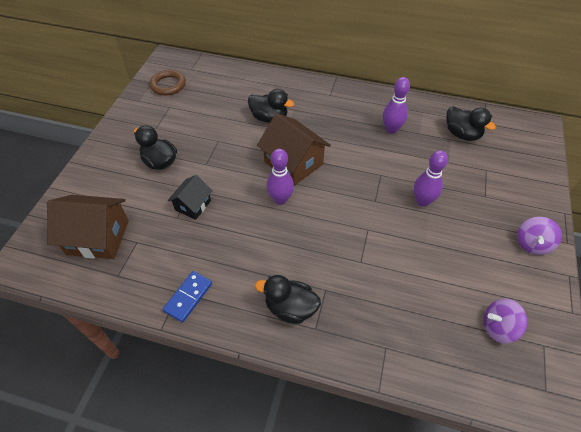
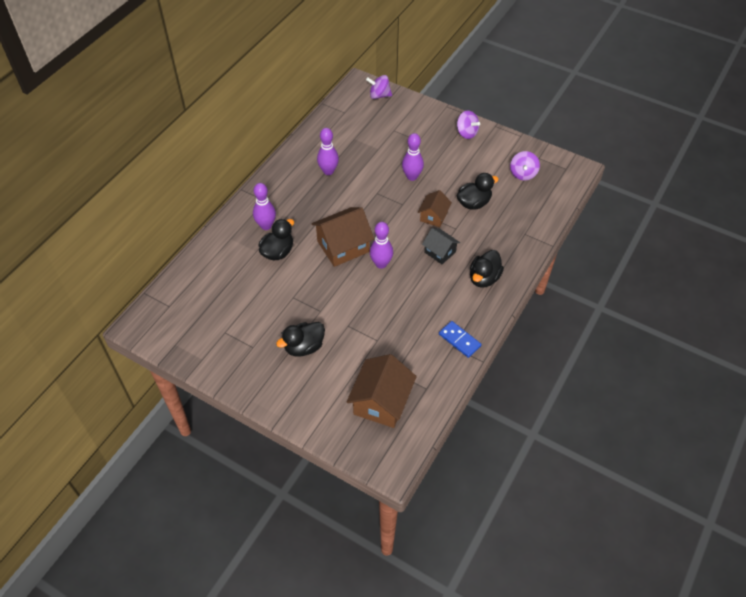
camera: 75 degrees left, 0 degrees up
brown ring [149,70,186,95] -> none
black house [168,175,213,220] -> black house moved to [422,228,460,264]
black duck [446,106,496,141] -> black duck moved to [457,173,499,210]
none -> purple bowling pin [253,183,276,230]
none -> purple spinning top [366,75,392,99]
none -> brown house [418,190,452,227]

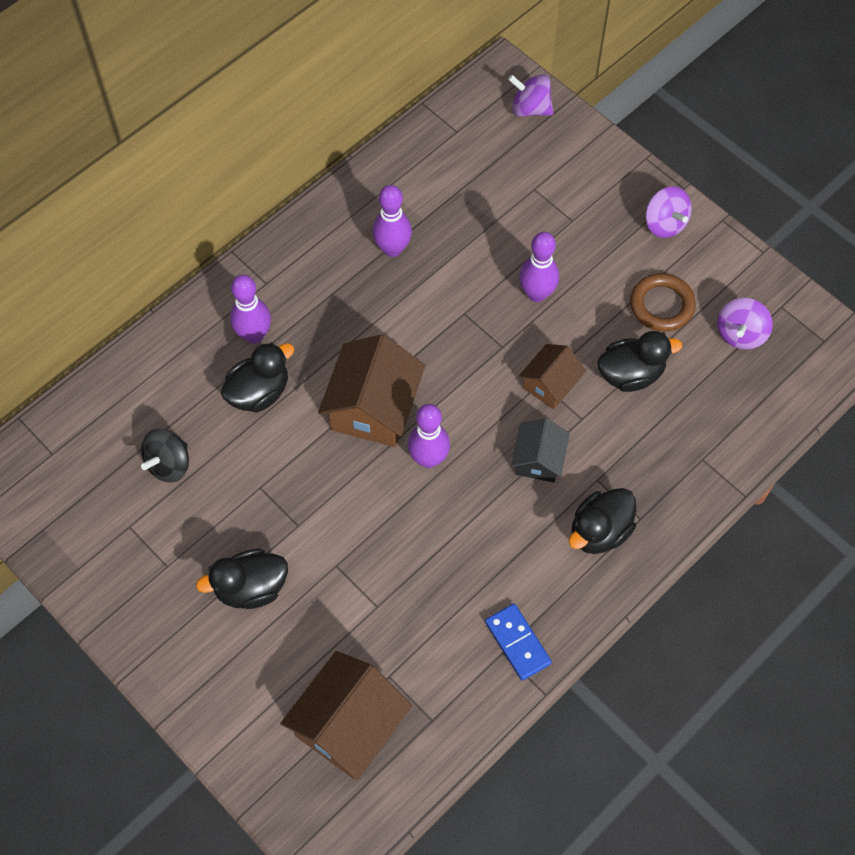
camera: 15 degrees right, 10 degrees up
brown house [311,207,374,267] -> brown house turned 60 degrees counterclockwise [318,334,425,447]
black house [422,228,460,264] -> black house turned 45 degrees clockwise [511,418,570,483]
none -> black spinning top [141,429,189,483]
none -> brown ring [630,273,696,332]

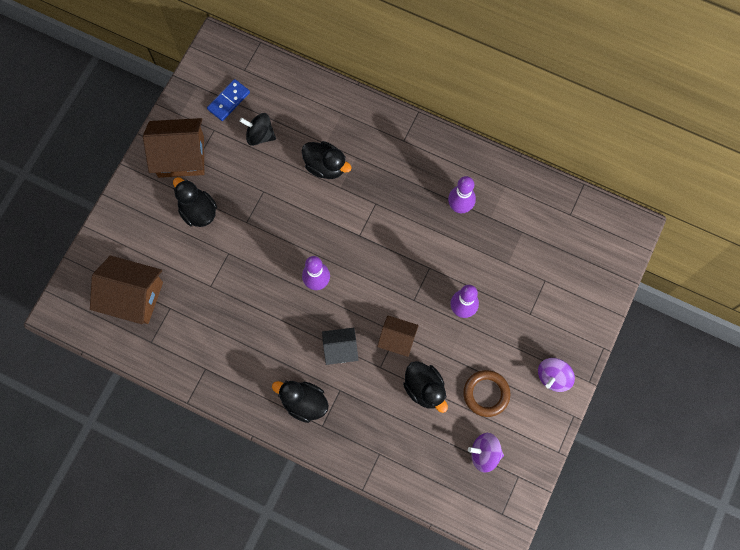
camera: 70 degrees right, 10 degrees up
purple bowling pin [230,275,271,344] -> none
brown house [318,334,425,447] -> brown house moved to [143,118,204,178]
blue domino [485,604,552,680] -> blue domino moved to [207,79,250,121]
purple spinning top [508,74,553,117] -> none

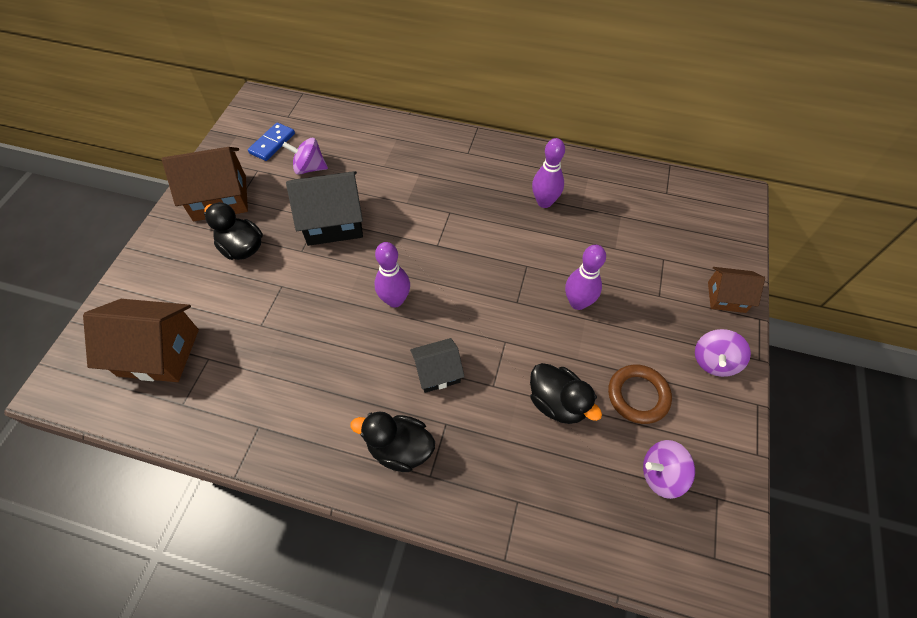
camera: 10 degrees left, 15 degrees down
black spinning top [239,113,276,146] -> purple spinning top [282,138,328,175]
black duck [302,141,352,179] -> none
brown house [377,316,419,357] -> brown house moved to [708,267,765,313]
none -> black house [286,171,363,246]

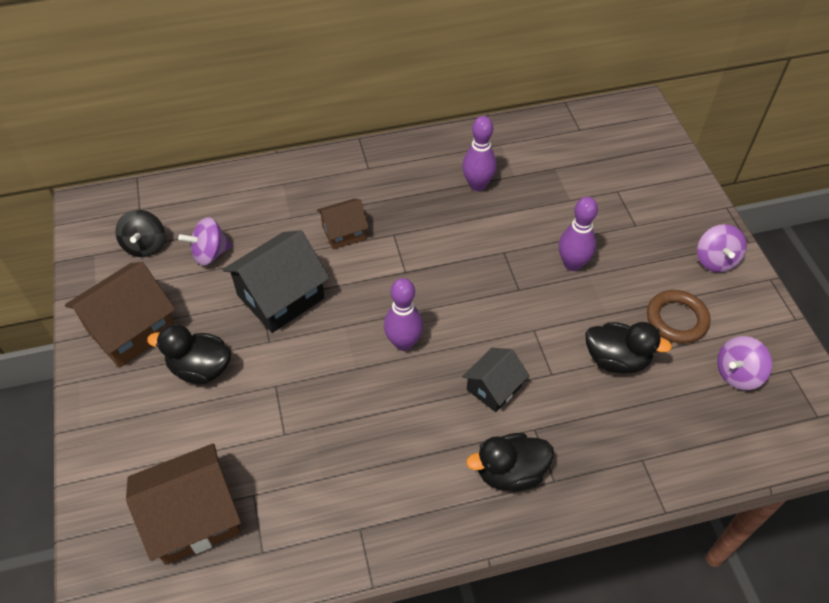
camera: 30 degrees left, 5 degrees down
blue domino [248,122,295,161] -> black spinning top [115,210,165,257]
brown house [708,267,765,313] -> brown house moved to [317,199,369,249]

